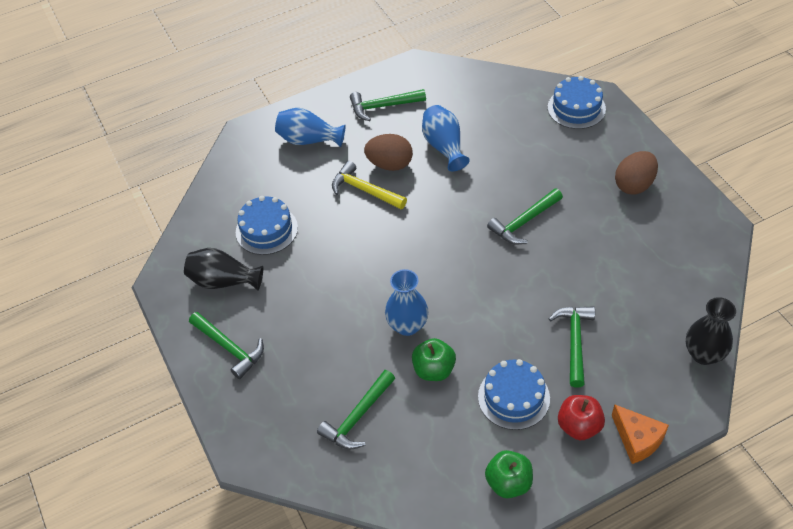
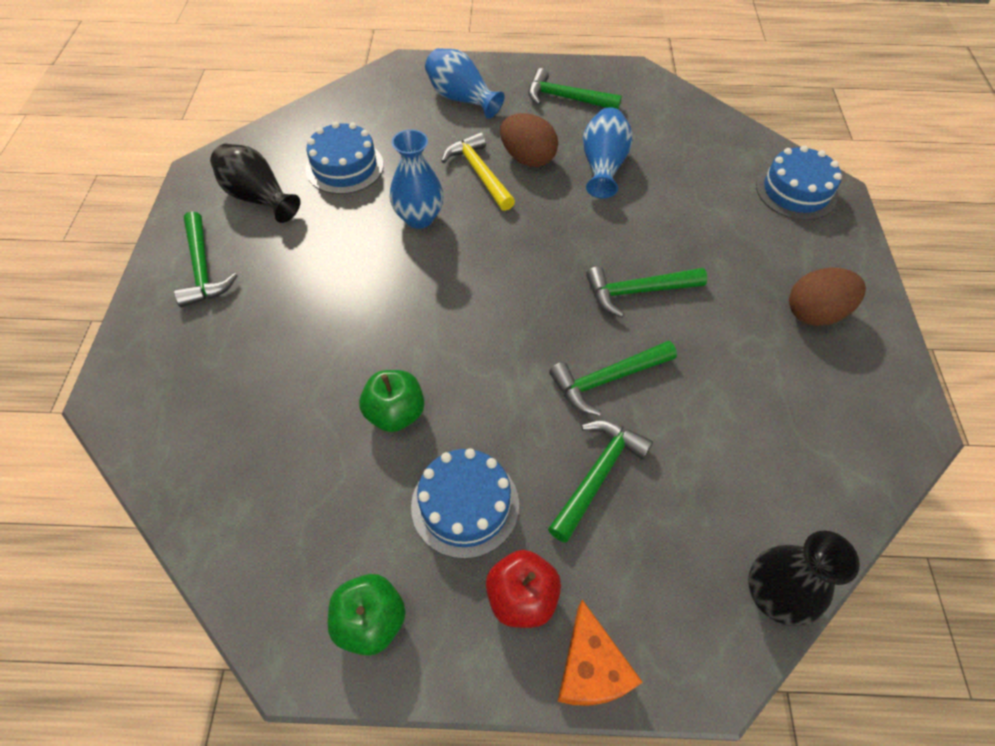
camera: 25 degrees right, 5 degrees up
green hammer [317,370,395,449] -> green hammer moved to [549,341,677,416]
blue vase [385,269,429,336] -> blue vase moved to [390,129,444,229]

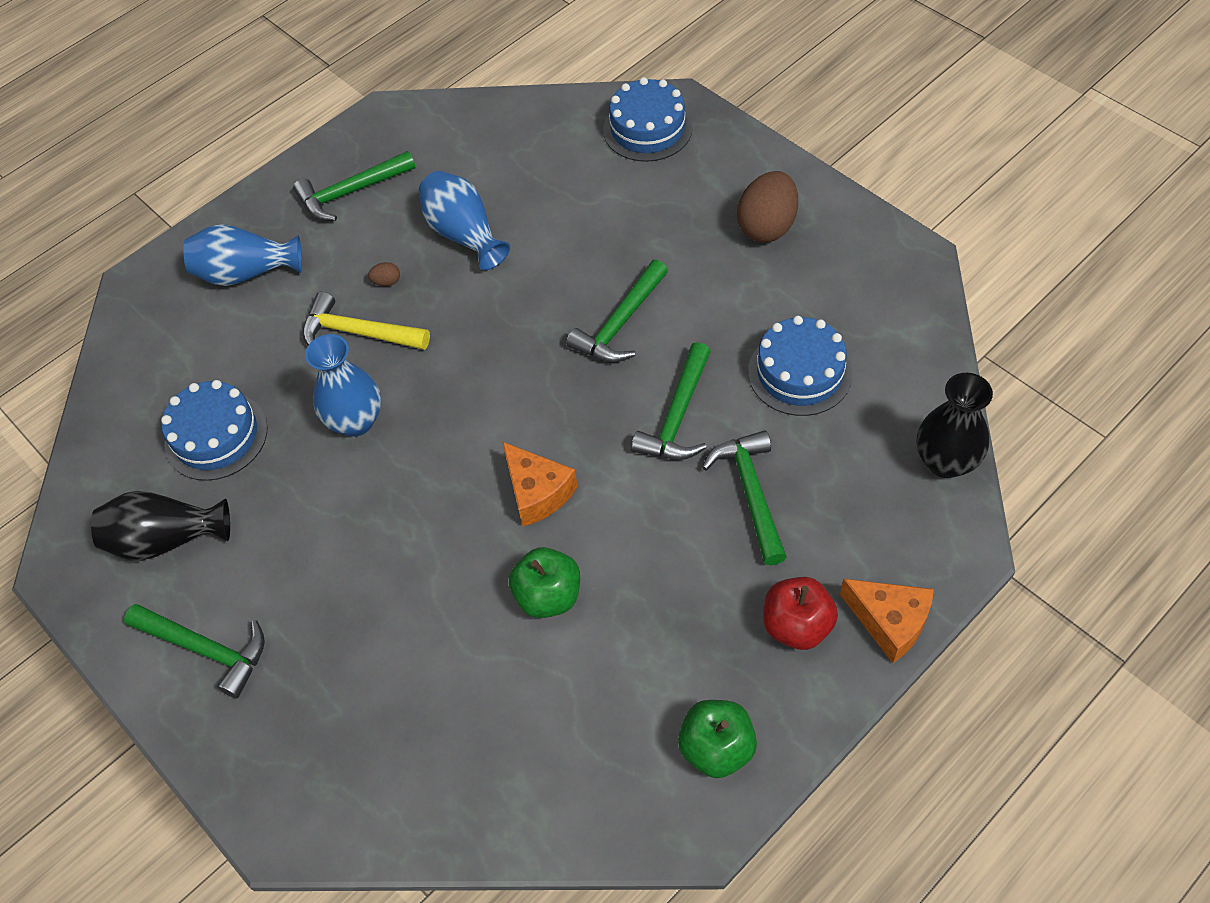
camera: 40 degrees left, 0 degrees up
blue cake [411,448,519,559] -> blue cake moved to [748,316,853,416]
brown egg [500,113,558,167] -> brown egg [368,262,400,286], size x0.41
none -> orange cheese [502,442,578,526]

